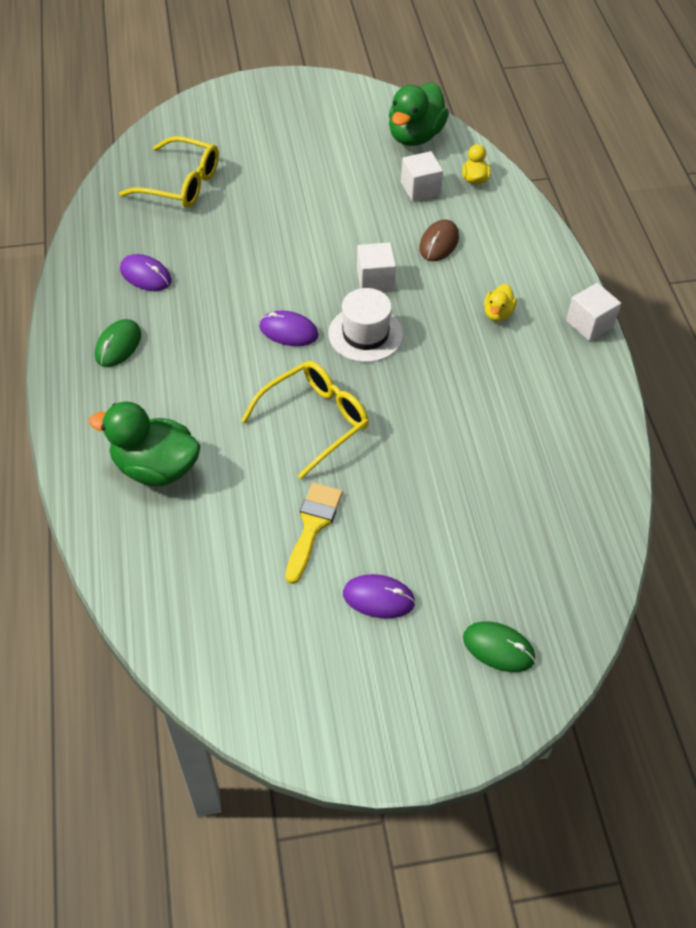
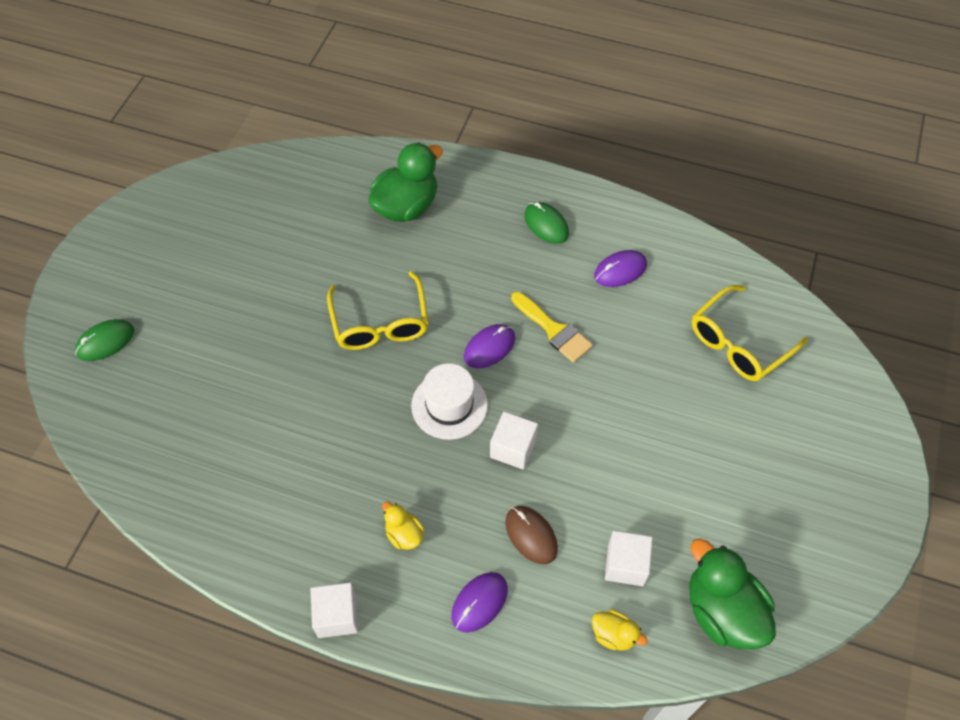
camera: 120 degrees right, 5 degrees up
yellow brush [285,482,343,584] -> yellow brush moved to [511,292,593,363]
purple mouse [343,574,416,618] -> purple mouse moved to [451,572,508,632]

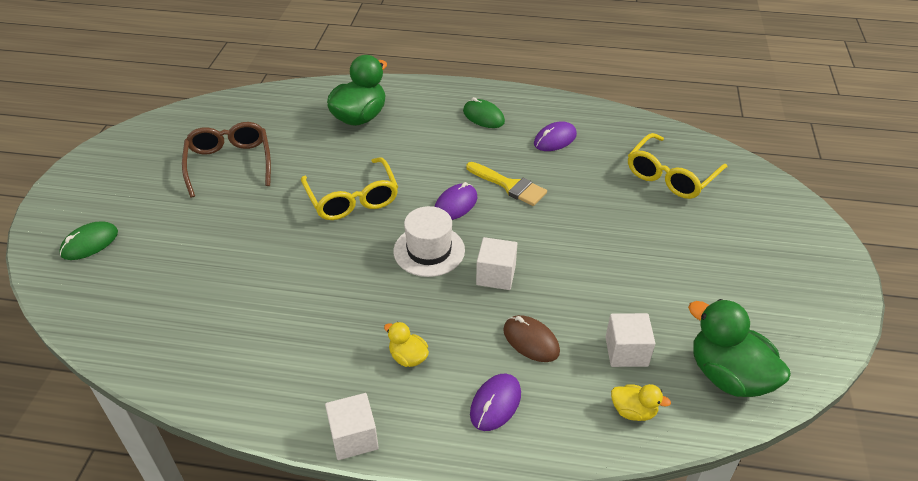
camera: 10 degrees left, 15 degrees down
none -> brown glasses [182,122,271,198]

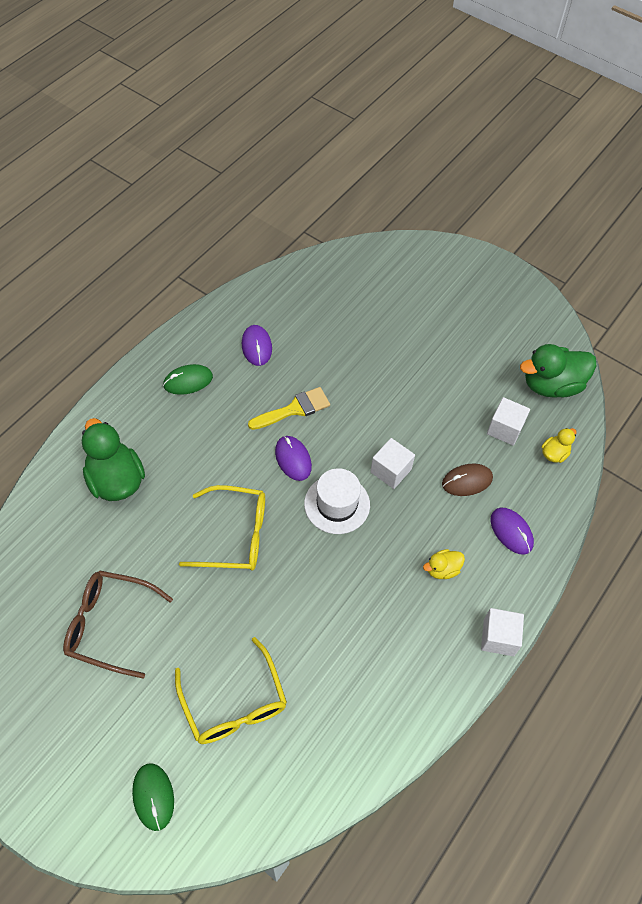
camera: 65 degrees left, 15 degrees up
yellow glasses [628,133,727,199] -> yellow glasses moved to [175,637,287,744]

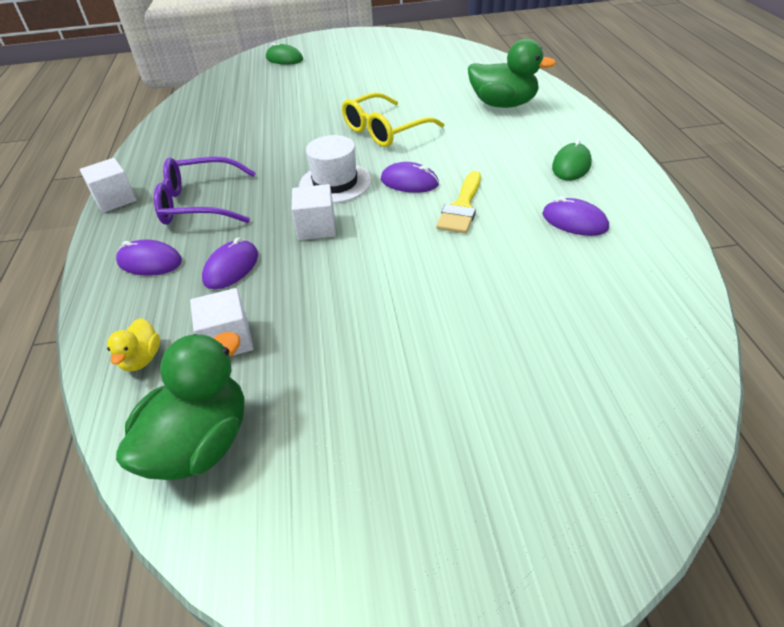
camera: 140 degrees right, 15 degrees down
brown glasses [63,570,173,678] -> none
yellow glasses [175,637,287,744] -> none
yellow duck [423,549,465,579] -> purple glasses [154,157,256,225]
brown mouse [442,464,493,496] -> purple mouse [202,237,258,289]

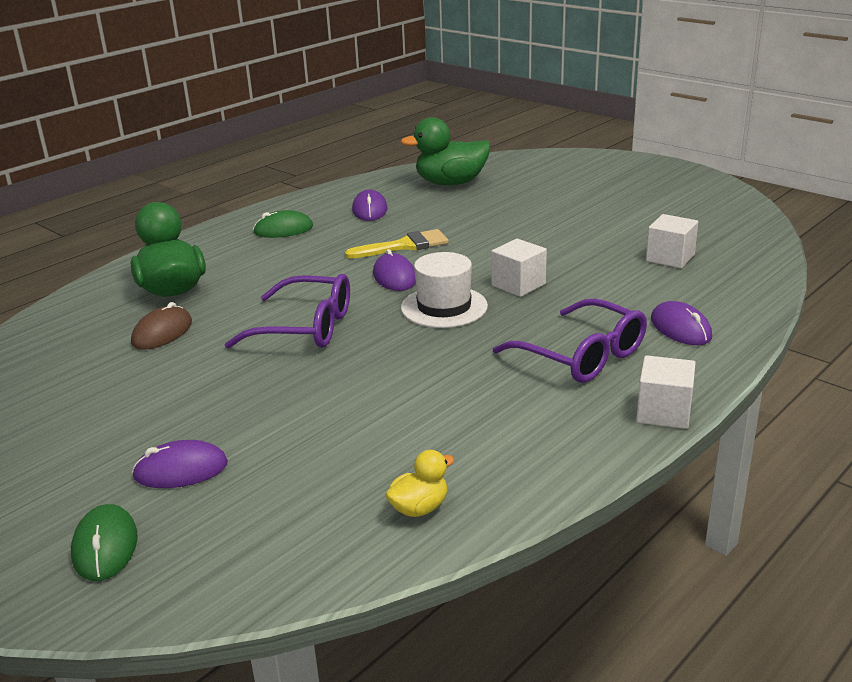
camera: 130 degrees left, 15 degrees down
yellow duck [107,318,160,372] -> yellow duck moved to [386,450,454,517]
green duck [116,332,245,480] -> green duck moved to [401,117,491,185]
purple mouse [202,237,258,289] -> purple mouse moved to [132,440,228,488]
yellow glasses [342,92,445,147] -> purple glasses [224,274,350,349]
none -> brown mouse [131,302,192,350]

